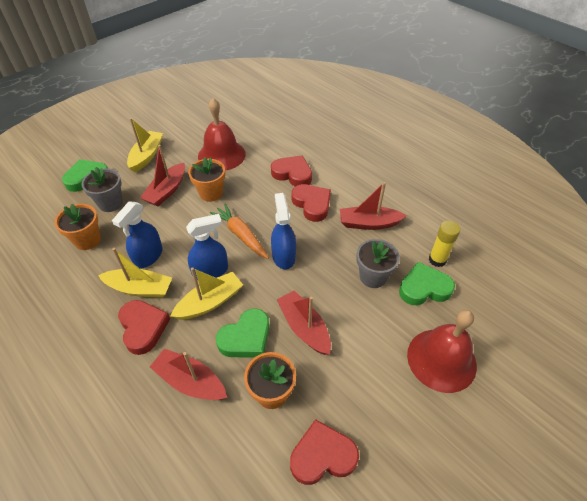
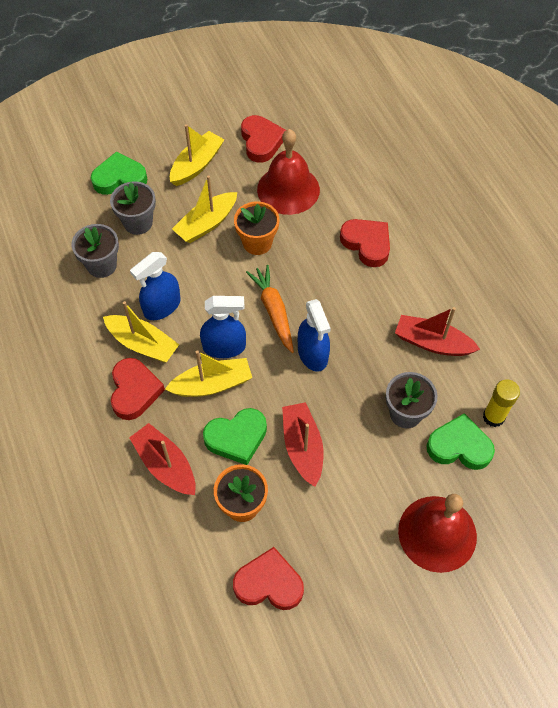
camera: 20 degrees right, 10 degrees up
orange flower pot [55,204,101,250] -> grey flower pot [71,224,119,278]
red boat [140,145,185,207] -> yellow boat [172,175,237,243]
blue spray bottle [271,193,296,269] -> blue spray bottle turned 150 degrees clockwise [298,299,331,372]
red heart [292,184,331,222] -> red heart moved to [241,115,286,163]

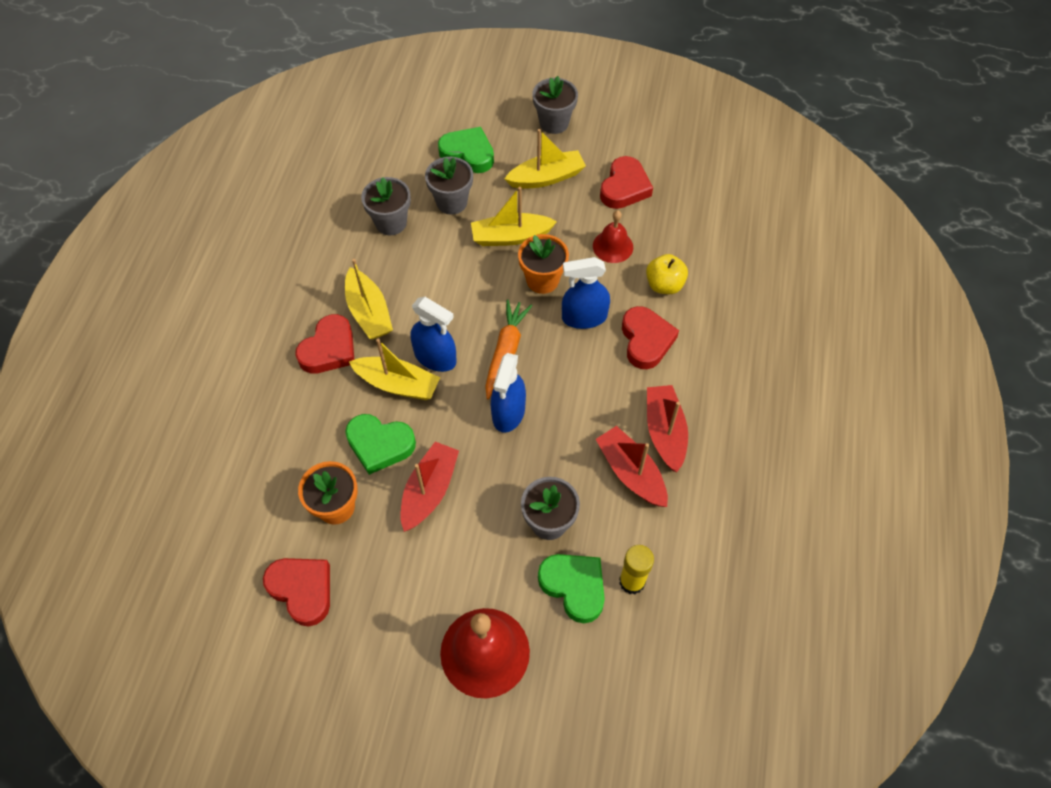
camera: 35 degrees right, 0 degrees up
red boat [129,423,196,495] -> red boat moved to [647,385,688,472]
blue spray bottle [130,252,181,320] -> blue spray bottle moved to [562,257,610,329]
red bell [257,129,320,215] -> red bell [593,210,633,263], size x0.57
none -> grey flower pot [533,76,578,134]
none -> yellow apple [646,254,688,294]

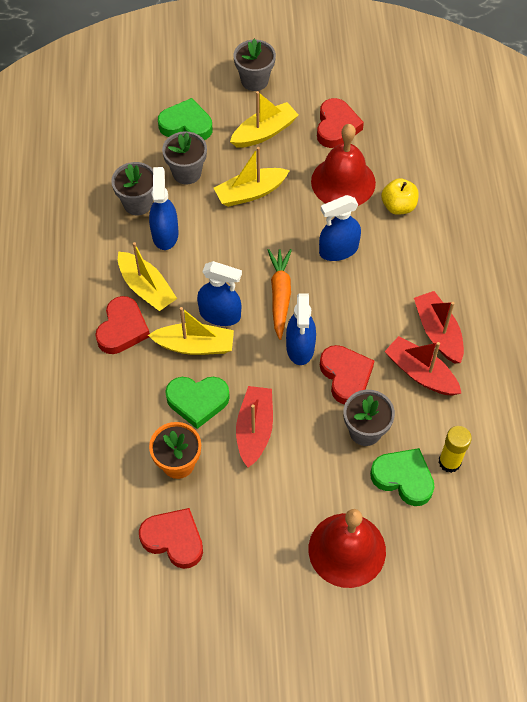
camera: 15 degrees left, 0 degrees up
orange flower pot [518,234,569,294] -> none
red bell [593,210,633,263] -> red bell [311,124,376,206], size x1.74
red heart [622,306,679,369] -> red heart moved to [320,345,374,404]
none -> blue spray bottle [149,167,179,250]

